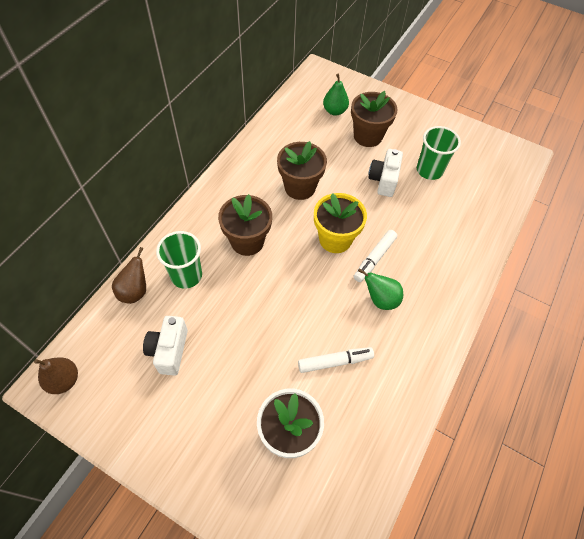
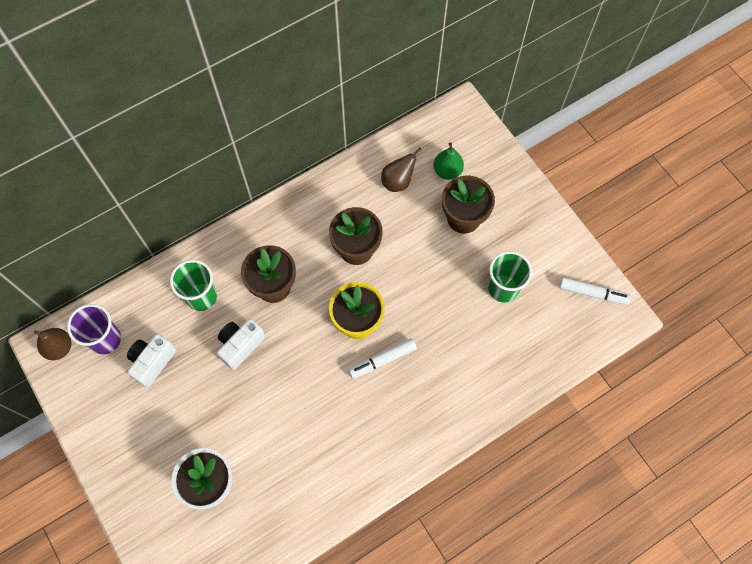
camera: 30 degrees right, 10 degrees up
brown pear [112,247,146,304] -> brown pear moved to [381,147,422,192]
white marker [298,347,374,373] -> white marker moved to [559,277,631,305]
green pear [358,268,403,310] -> none
white camera [368,149,403,197] -> white camera moved to [217,319,266,370]
none -> purple cup [67,304,121,354]

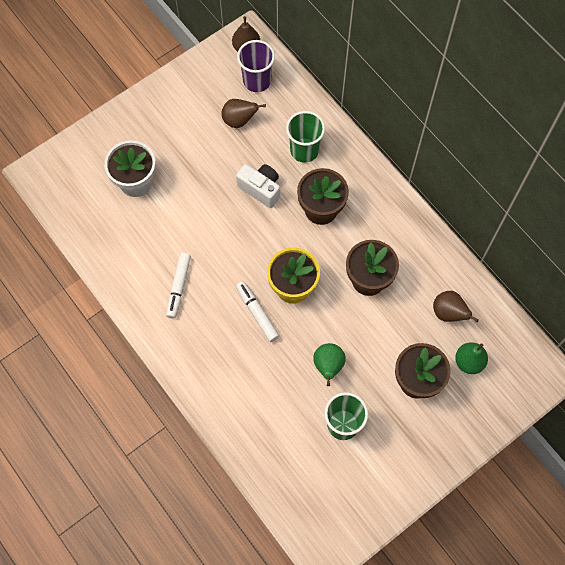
camera: 85 degrees right, 0 degrees up
white camera [127,334,176,388] -> brown pear [222,99,266,128]
white marker [559,277,631,305] -> white marker moved to [166,253,191,319]
none -> green pear [313,343,346,386]

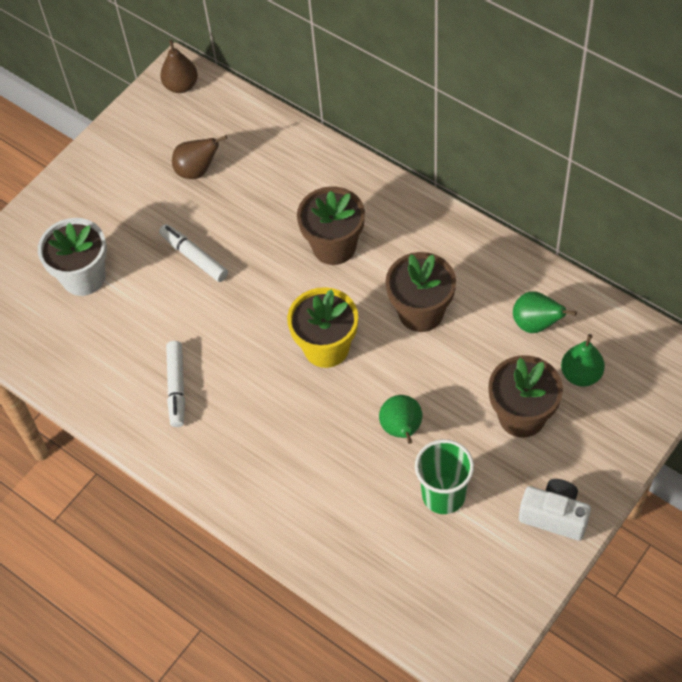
camera: 10 degrees left, 10 degrees down
white camera [236,164,280,208] -> white camera moved to [519,479,591,541]
white marker [236,281,279,342] -> white marker moved to [159,224,228,282]
purple cup [237,40,275,92] -> none
green cup [286,111,325,163] -> none
brown pear [433,291,479,322] -> green pear [513,291,577,333]

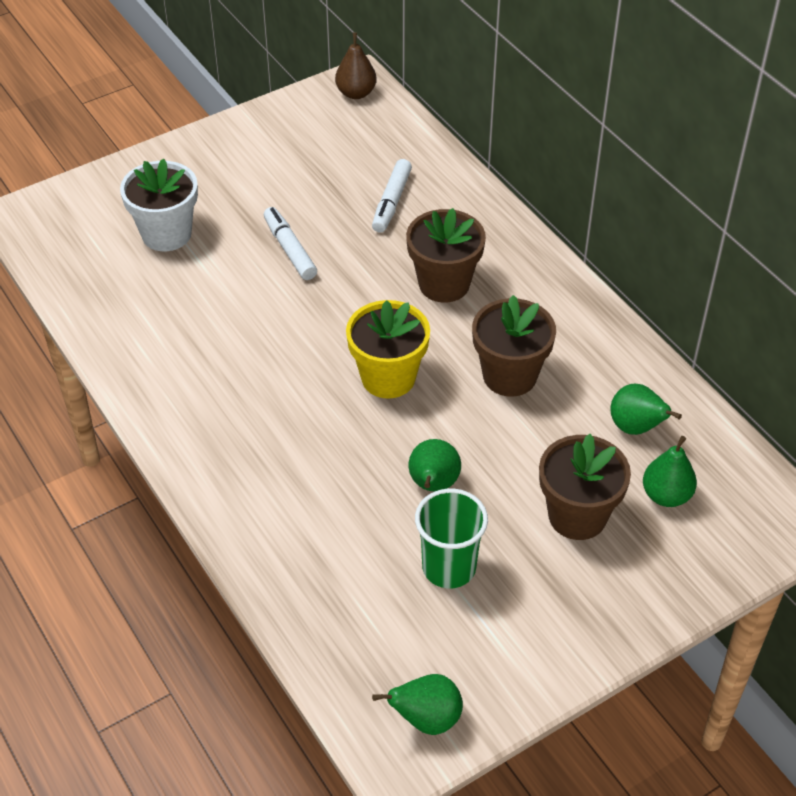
camera: 15 degrees right, 10 degrees down
white marker [166,341,185,427] -> white marker moved to [372,159,412,233]
brown pear [172,135,227,179] -> none
white camera [519,479,591,541] -> none
none -> green pear [372,674,463,735]

